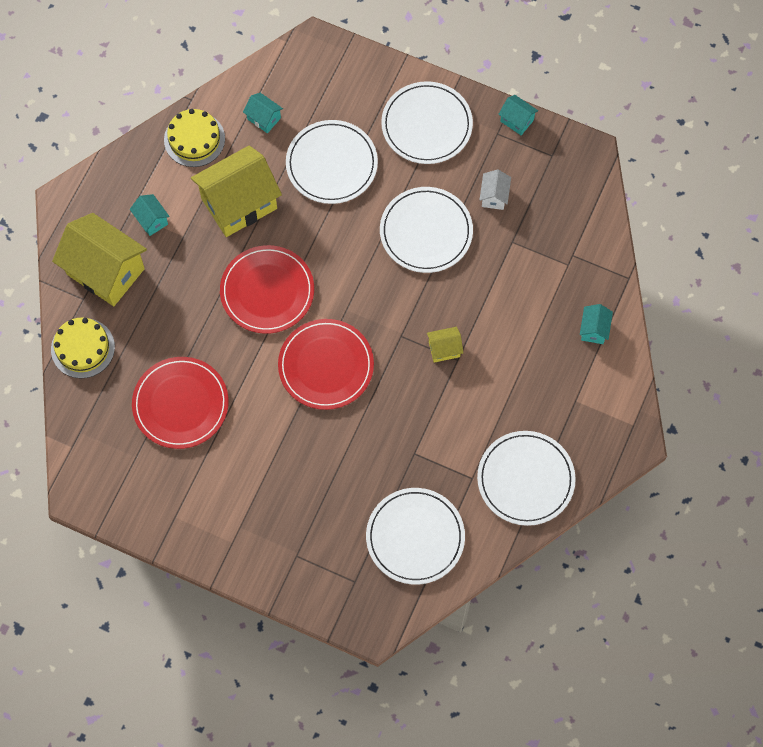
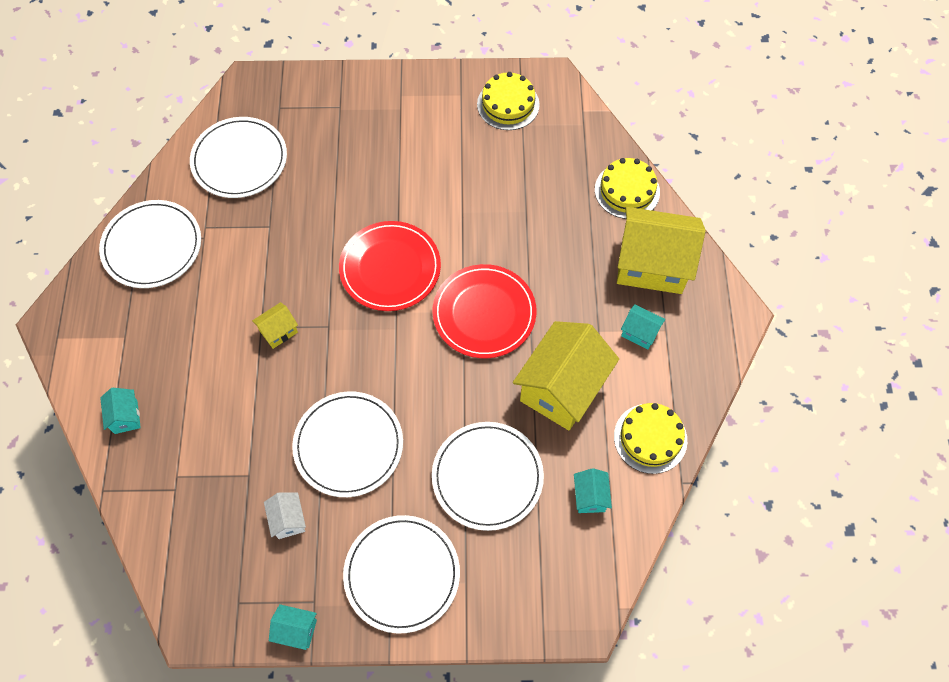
camera: 155 degrees right, 5 degrees down
red plate [132,357,229,449] -> none
turquoise house [243,93,283,133] -> turquoise house turned 75 degrees clockwise [574,468,612,513]
none -> yellow cake [477,72,540,130]

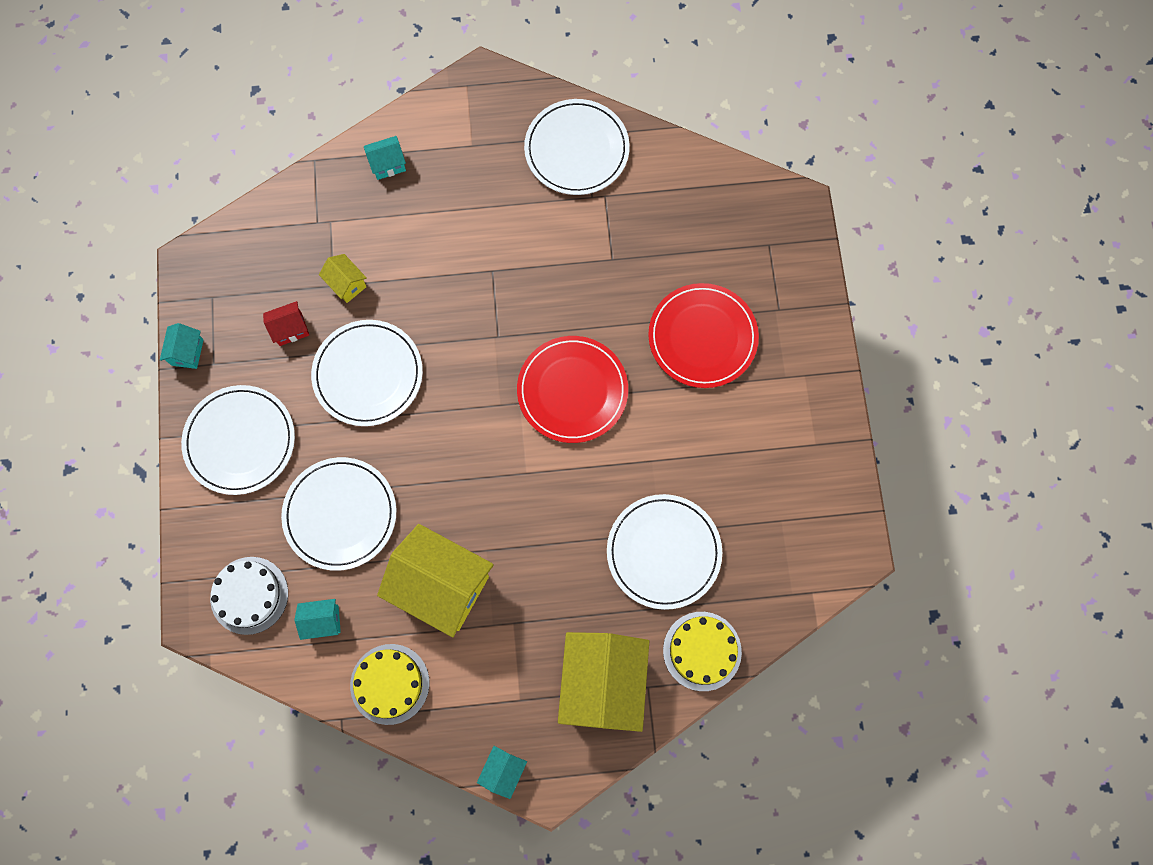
camera: 85 degrees right, 10 degrees up
white plate [190,117,287,198] -> white plate moved to [607,494,722,610]
yellow house [252,302,298,349] -> yellow house moved to [319,254,367,303]
white house [264,492,306,539] -> red house [263,301,309,346]
red plate [432,264,536,358] -> red plate moved to [648,283,759,388]
yellow cake [477,72,540,130] -> none
turquoise house [621,304,666,349] -> turquoise house moved to [477,746,527,799]
none -> white cake [210,557,288,635]

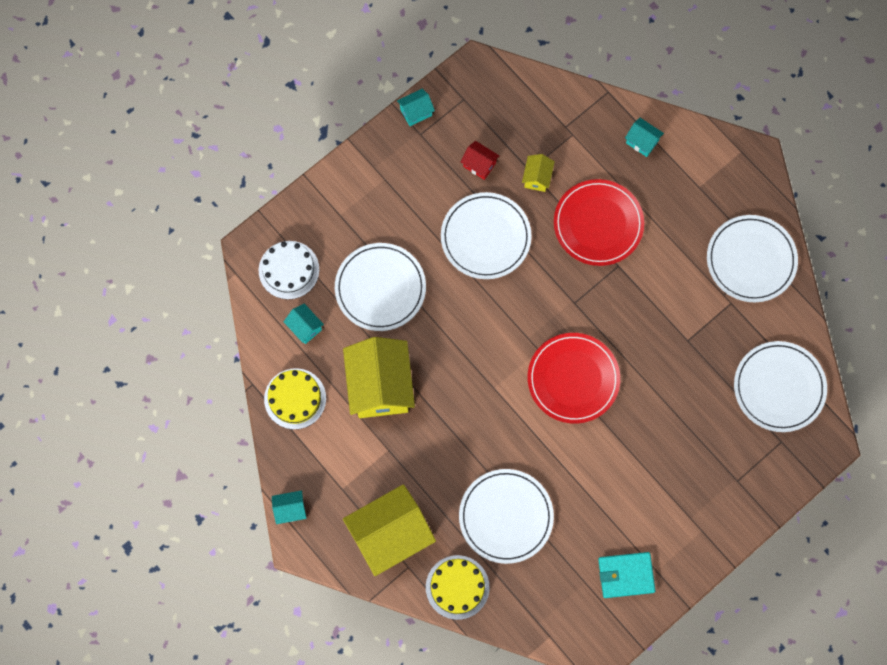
camera: 55 degrees right, 0 degrees up
white plate [181,385,295,495] -> white plate moved to [734,341,827,432]
red plate [648,283,759,388] -> red plate moved to [554,179,644,266]
none -> turquoise wallet [598,552,655,598]

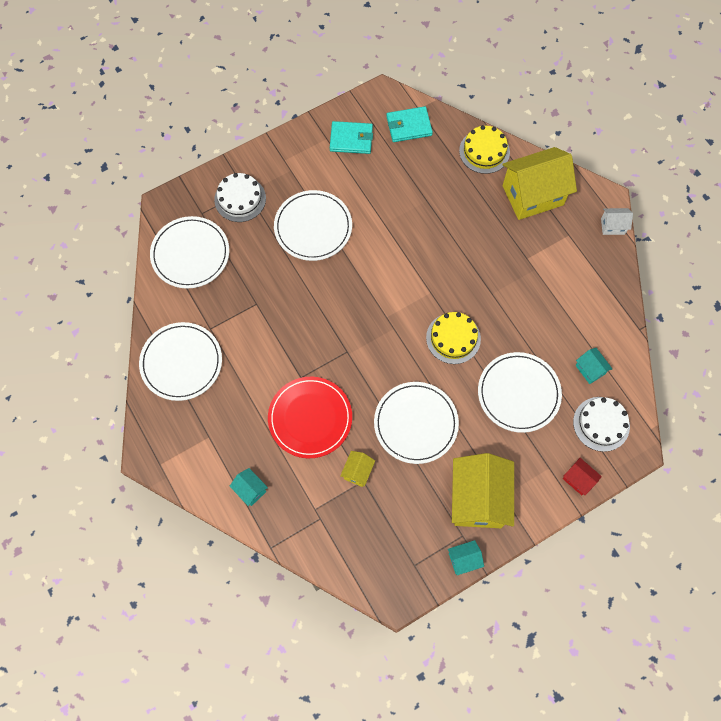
camera: 170 degrees left, 5 degrees down
yellow cake [264,368,326,429] -> yellow cake moved to [426,312,481,364]
turquoise house [272,490,307,524] -> white house [601,208,633,235]
yellow house [343,337,415,418] -> yellow house moved to [452,453,514,528]
white plate [459,469,554,564] -> white plate moved to [274,190,352,261]
red house [461,141,499,180] -> red house moved to [563,458,602,495]
red plate [528,333,620,424] -> none
none -> white cake [214,173,266,222]
none -> turquoise wallet [386,106,433,142]

